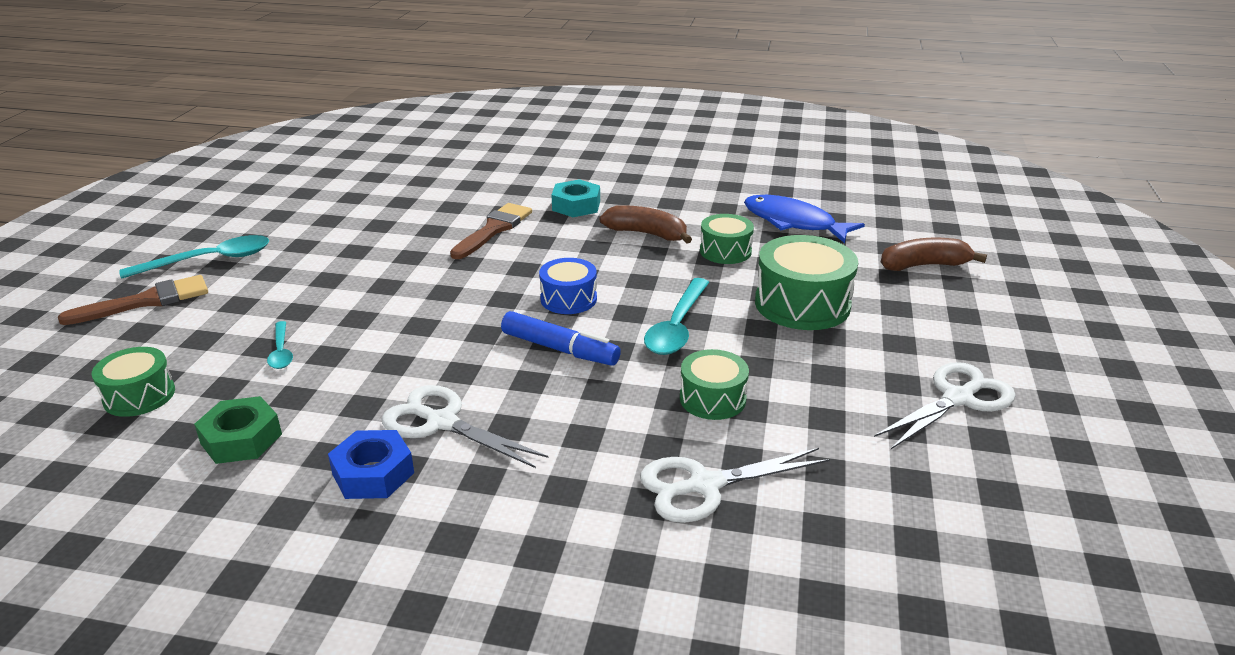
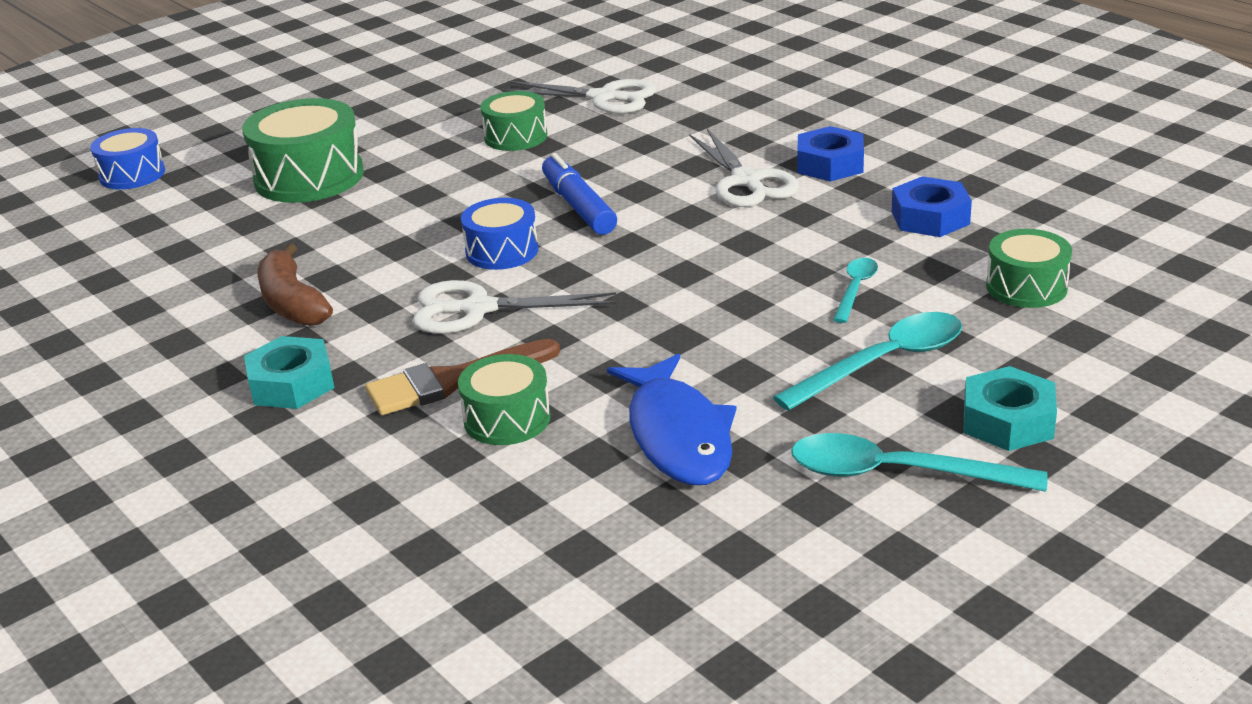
camera: 140 degrees left, 0 degrees up
brown brush [58,275,208,325] -> turquoise nut [964,366,1057,451]
green nut [194,396,282,464] -> blue nut [892,176,972,237]
turquoise spoon [644,278,709,355] -> turquoise spoon moved to [773,312,962,411]
green drum [700,214,754,264] -> green drum moved to [458,354,551,445]
blue fish [744,195,865,243] -> blue fish moved to [607,354,736,485]
white scissors [874,362,1016,449] -> white scissors moved to [412,280,616,334]
brown banana [881,238,987,271] -> blue drum [90,128,165,190]

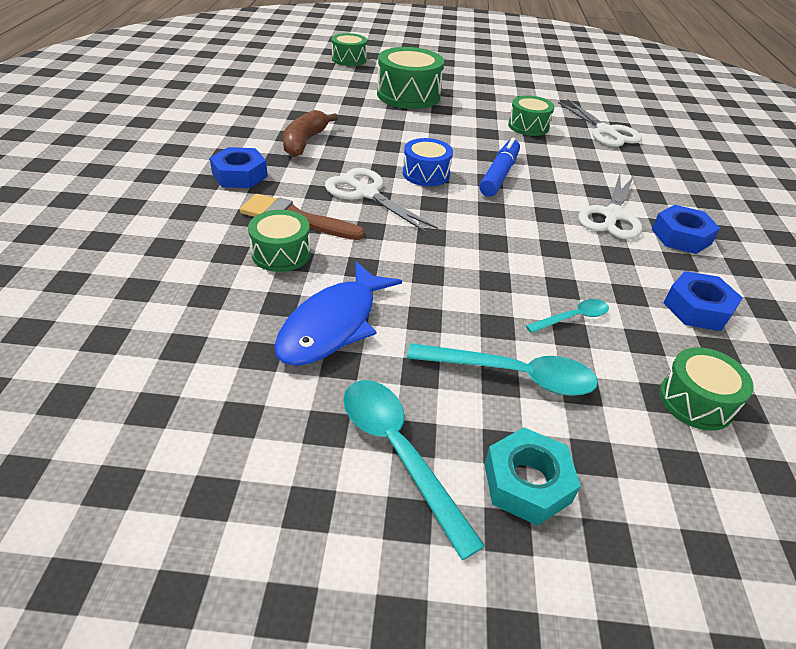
camera: 40 degrees right, 10 degrees up
blue drum [90,128,165,190] -> green drum [332,33,367,66]
turquoise nut [244,336,334,409] -> blue nut [210,147,268,188]

